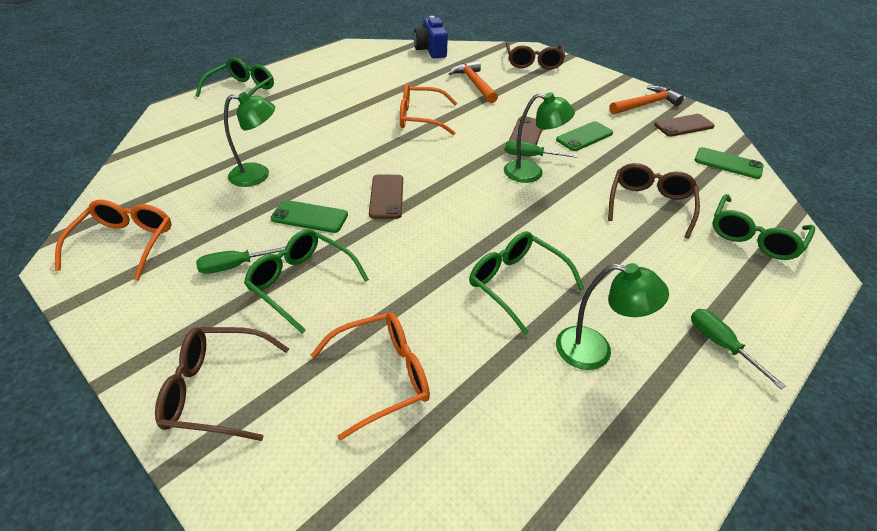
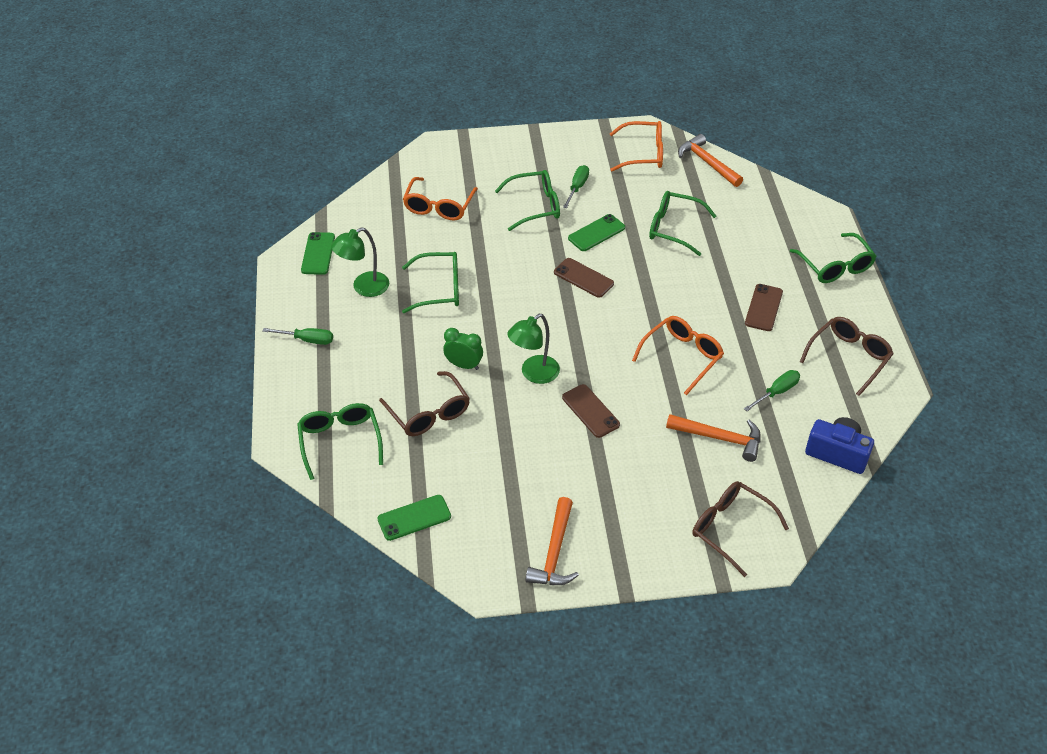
camera: 130 degrees right, 5 degrees up
orange glasses [55,200,172,281] -> orange glasses turned 45 degrees counterclockwise [610,121,663,171]
brown glasses [155,327,289,441] -> brown glasses moved to [800,317,894,396]
green lamp [224,92,275,187] -> green glasses [649,191,716,256]
green screwdriver [505,140,578,158] -> green screwdriver moved to [744,370,800,411]
green phone [556,121,613,151] -> green phone moved to [301,232,335,275]
brown phone [654,114,715,137] -> brown phone moved to [745,284,783,331]
none -> green clock [443,328,483,370]
none -> orange hammer [678,134,743,187]

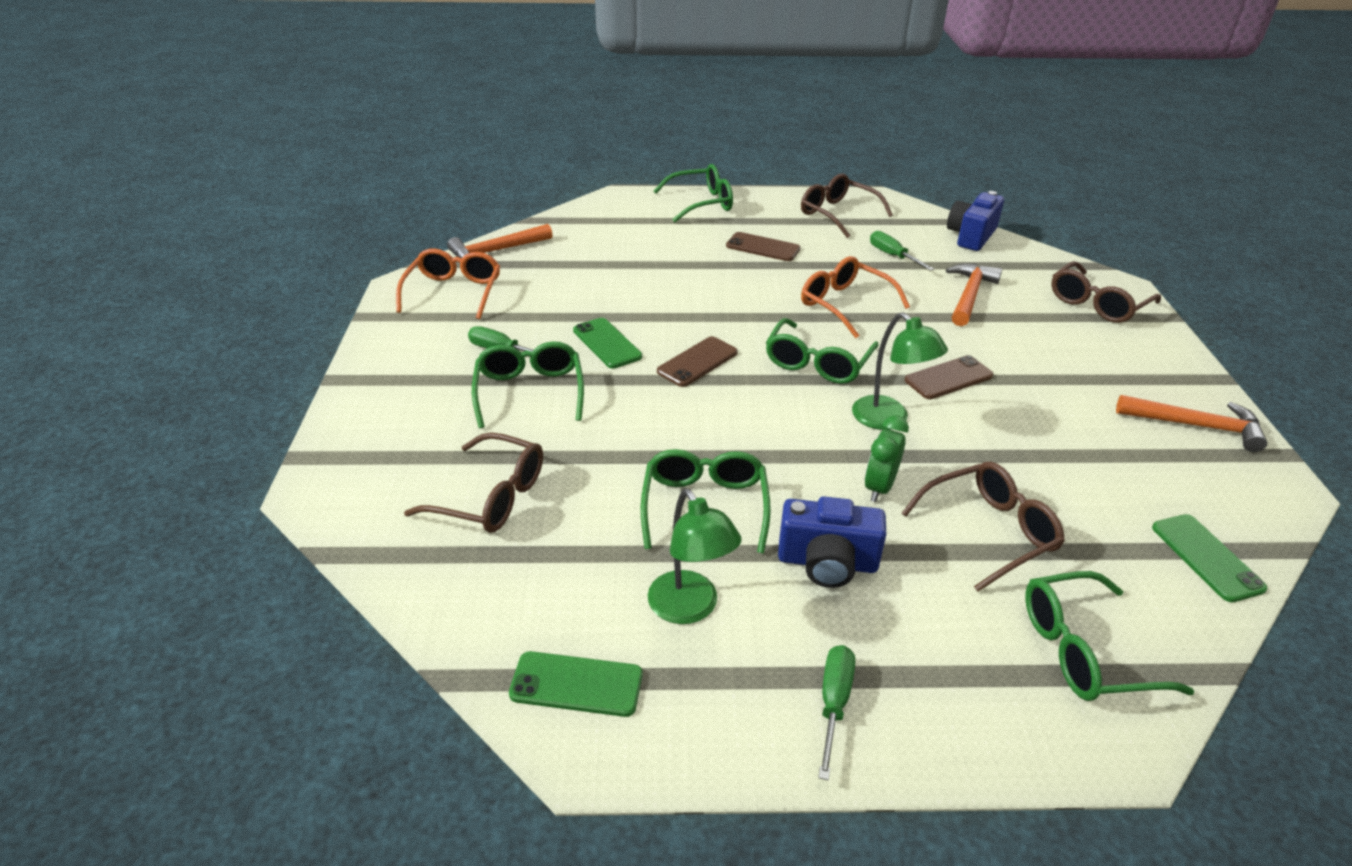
camera: 85 degrees left, 10 degrees down
orange glasses [403,177,478,221] -> brown glasses [404,432,543,533]
green glasses [649,191,716,256] -> green glasses moved to [766,318,879,384]
none -> blue camera [778,496,886,588]

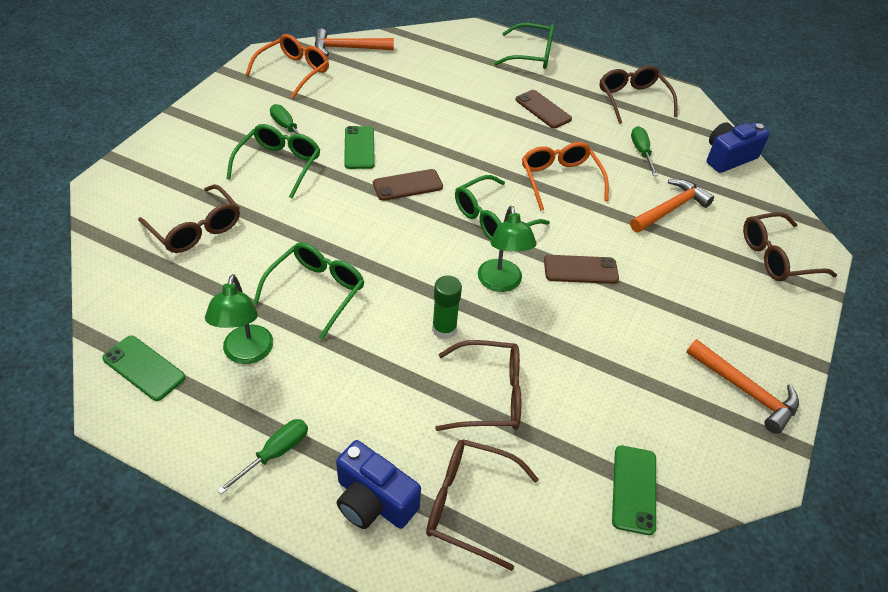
camera: 25 degrees right, 10 degrees up
blue camera [778,496,886,588] -> blue camera moved to [336,440,421,529]
green clock [865,415,909,502] -> green glue stick [432,276,462,339]
green glasses [1025,571,1195,701] -> brown glasses [426,439,539,571]

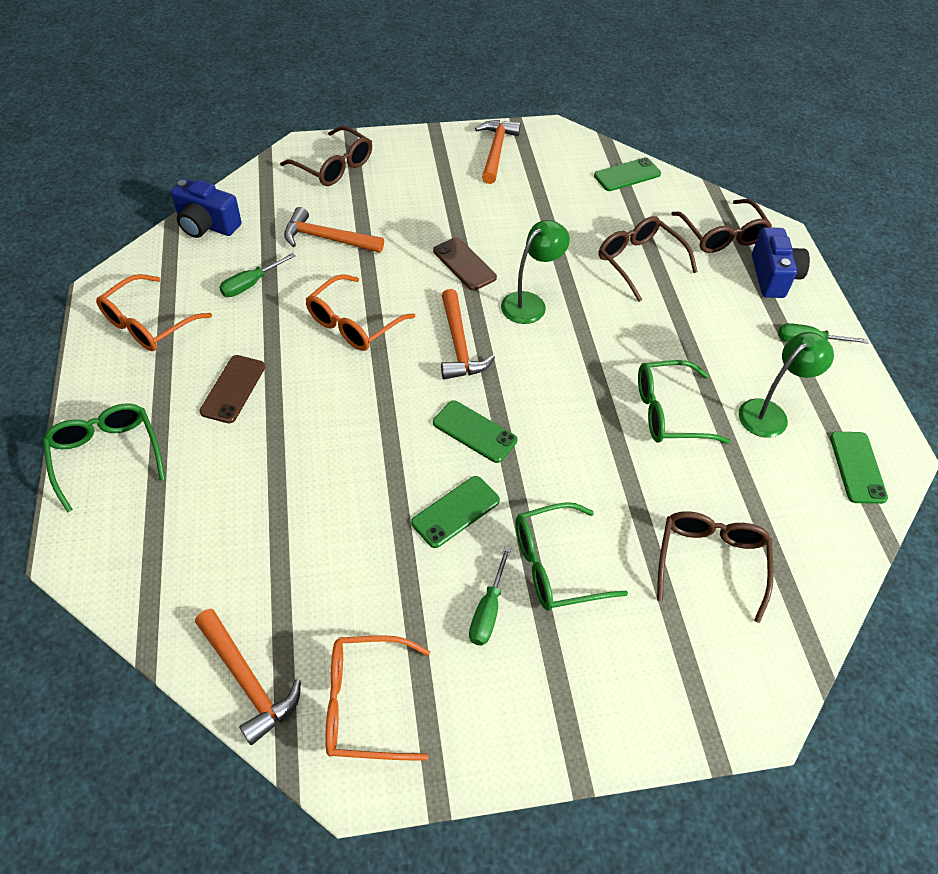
camera: 125 degrees left, 5 degrees up
brown phone [373,169,443,201] -> green phone [433,400,517,463]
green glue stick [432,276,462,339] -> none
green glasses [455,175,550,240] -> orange hammer [441,289,495,379]
brown glasses [600,66,677,124] -> orange glasses [96,274,212,351]

